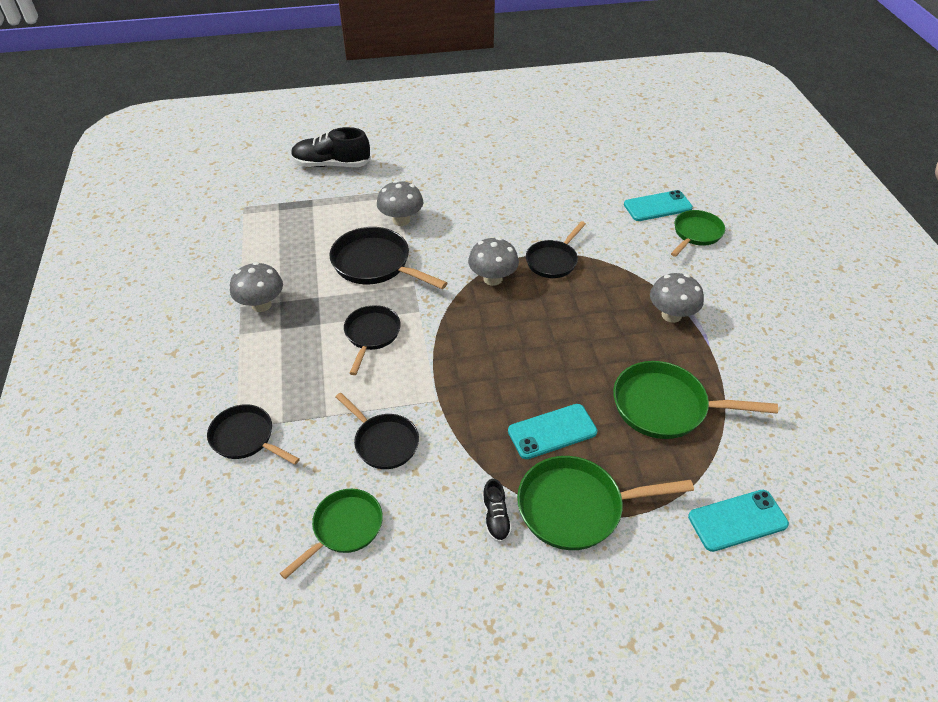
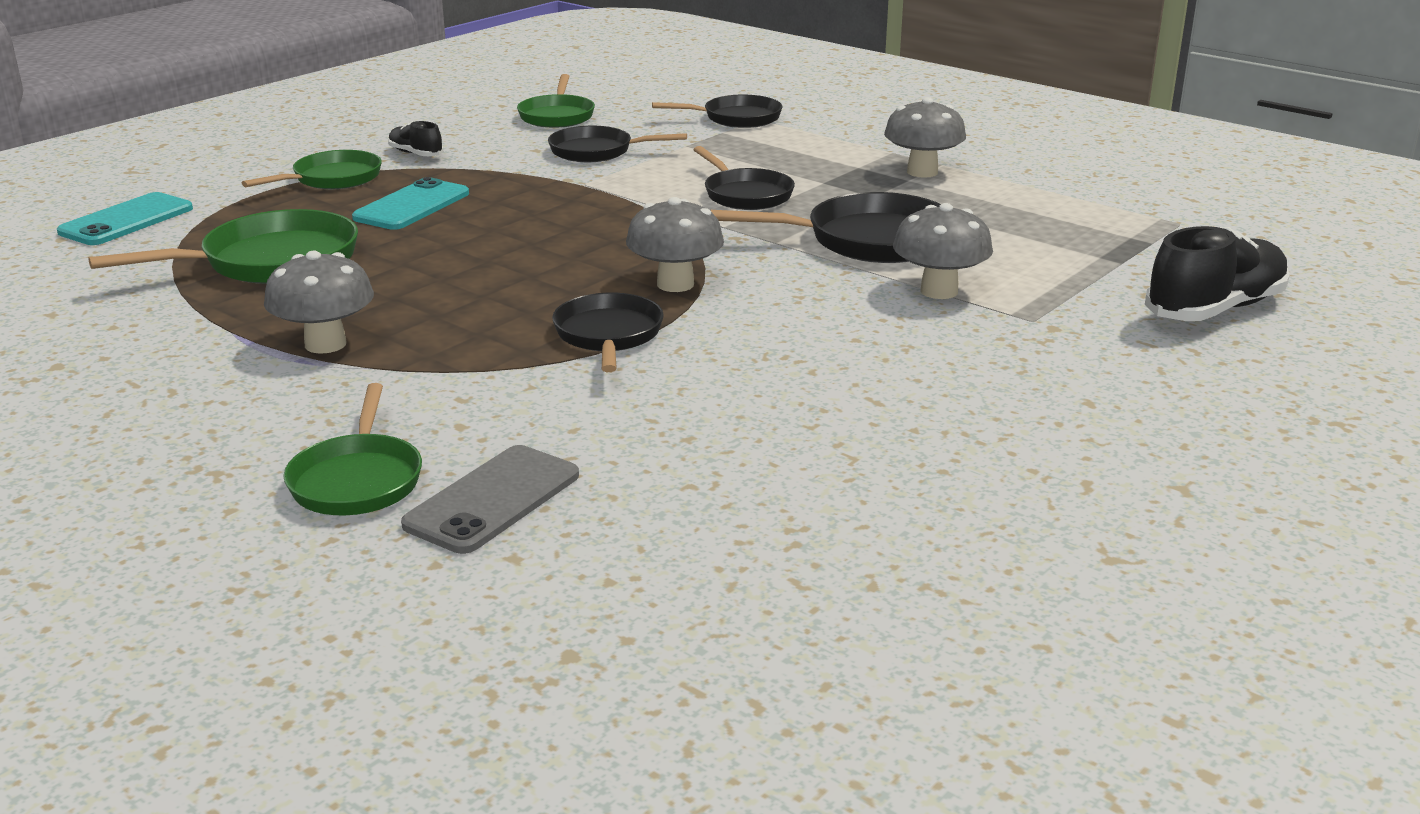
camera: 140 degrees right, 20 degrees down
green pan [517,456,694,550] -> green pan [242,150,382,189], size x0.66
turquoise phone [624,190,693,221] -> grey phone [401,445,579,554]

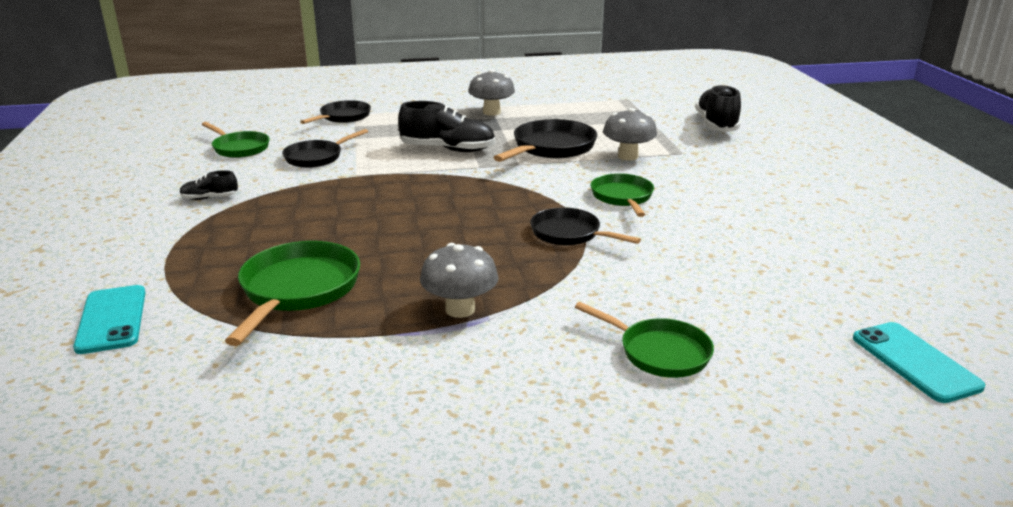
camera: 50 degrees left, 0 degrees up
green pan [242,150,382,189] -> green pan moved to [591,173,654,217]
turquoise phone [352,177,469,230] -> turquoise phone moved to [853,322,985,403]
grey phone [401,445,579,554] -> none
grey mushroom [626,197,724,292] -> none
black pan [693,146,795,210] -> black shoe [398,101,495,152]

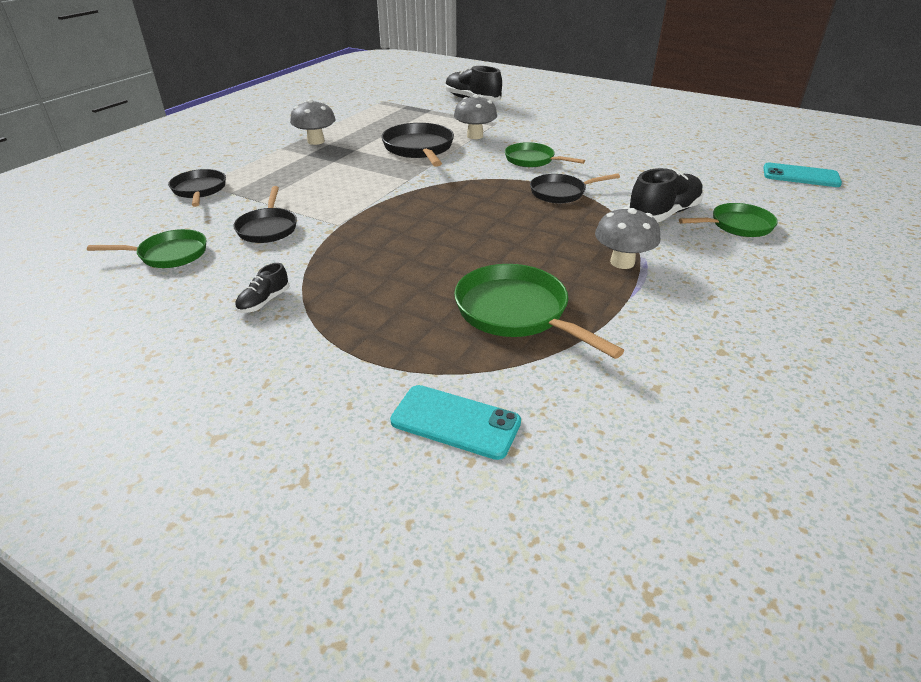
camera: 50 degrees left, 10 degrees up
black shoe [398,101,495,152] -> black shoe moved to [627,168,704,223]

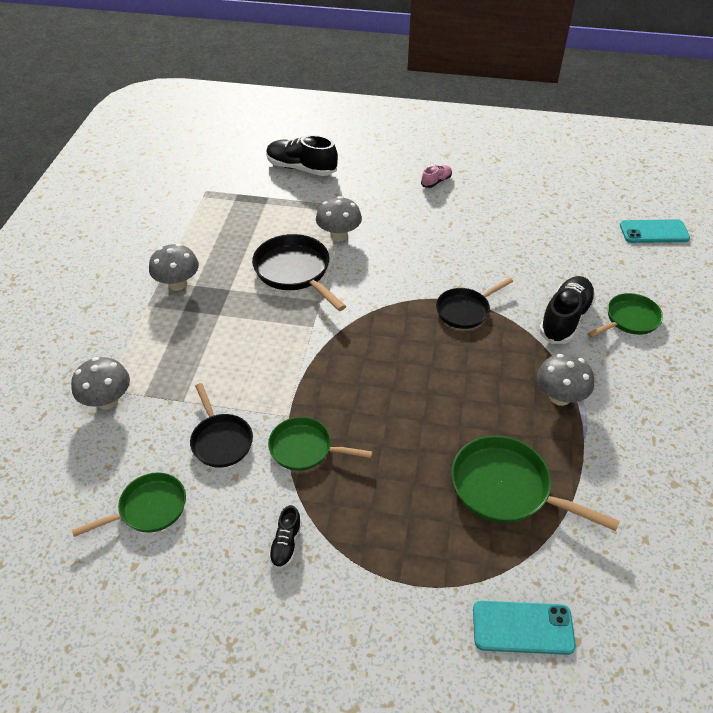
camera: 20 degrees left, 10 degrees up
black pan [168,169,226,207] -> grey mushroom [71,357,130,409]
green pan [505,142,585,168] -> green pan moved to [268,417,373,471]
none -> pink shoe [421,165,452,188]

